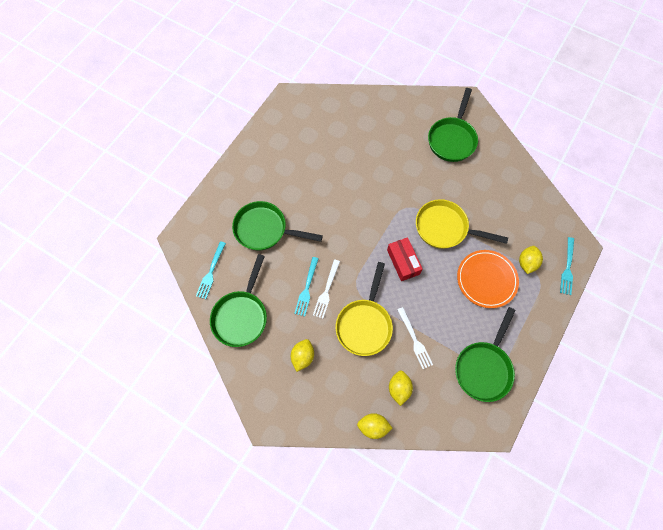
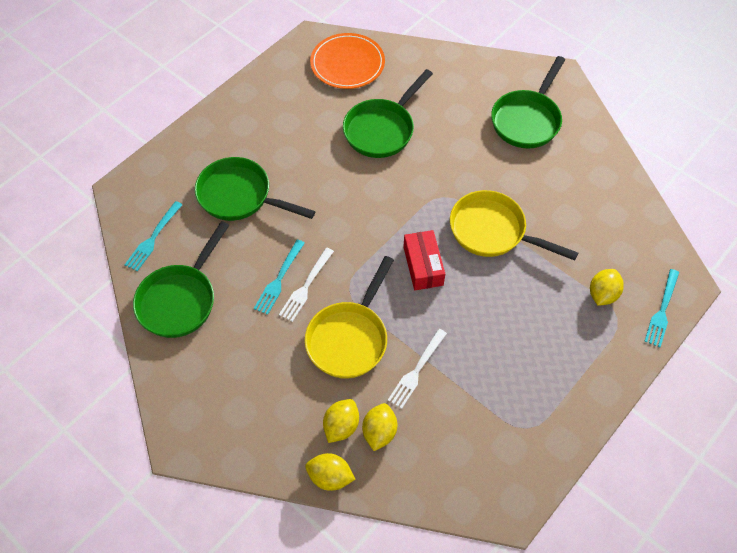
camera: 10 degrees right, 10 degrees down
yellow lemon [291,339,314,372] -> yellow lemon moved to [323,399,359,443]
white fork [397,307,433,369] -> white fork turned 45 degrees clockwise [388,329,447,409]
green pan [455,307,516,402] -> green pan moved to [343,69,433,158]
orange plate [457,250,519,308] -> orange plate moved to [310,33,385,89]

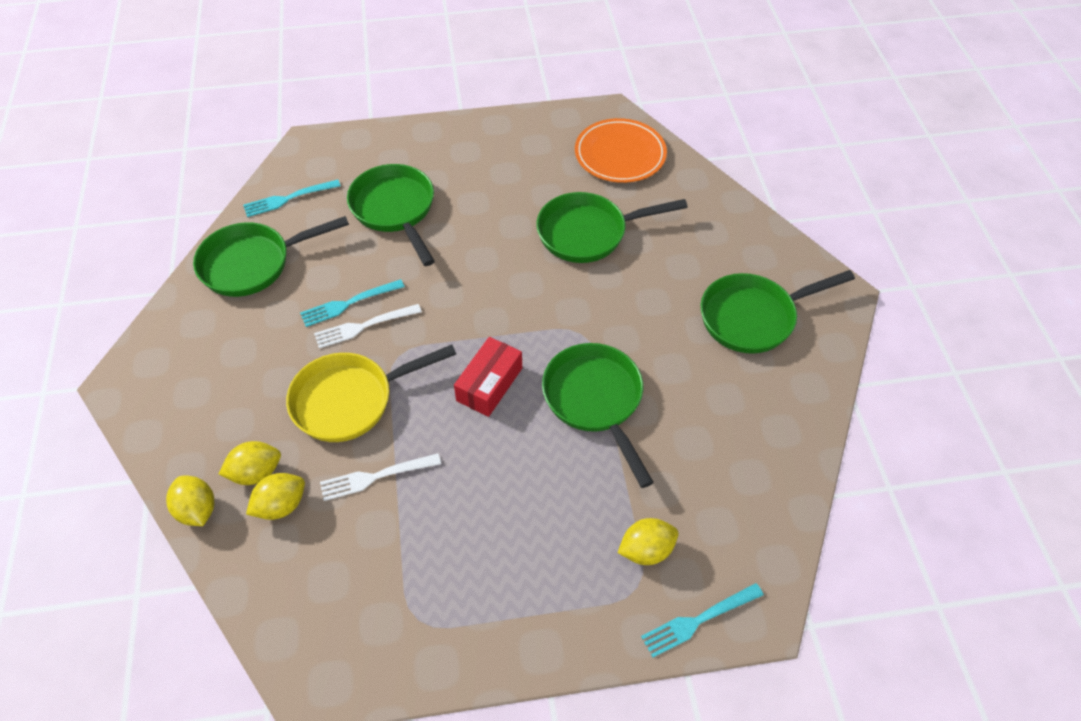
camera: 40 degrees right, 5 degrees down
yellow pan [450,190,578,261] -> green pan [542,343,654,488]

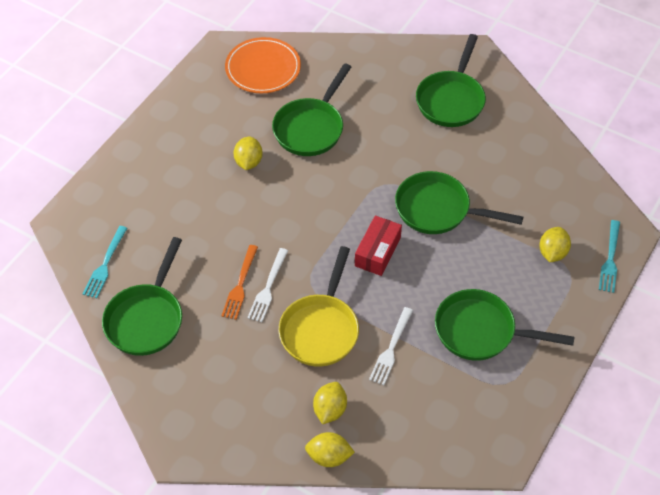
camera: 50 degrees left, 0 degrees up
yellow lemon [246,473,305,520] -> yellow lemon moved to [234,137,263,170]
turquoise fork [300,279,405,327] -> orange fork [221,245,258,320]
green pan [347,164,435,266] -> green pan moved to [435,289,574,361]
red box [454,337,522,417] -> red box turned 45 degrees clockwise [355,215,402,276]

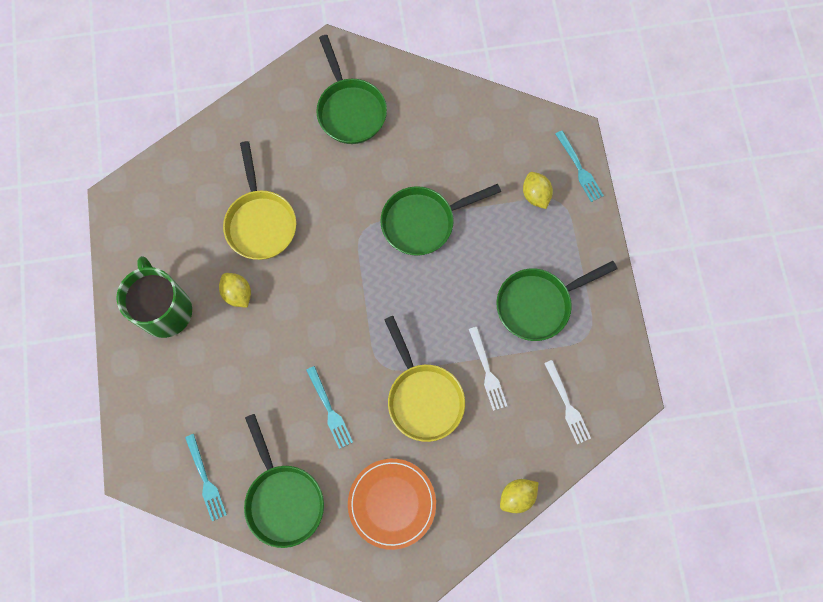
camera: 40 degrees left, 20 degrees up
orange fork [221,245,258,320] -> turquoise fork [306,366,353,449]
orange plate [225,37,301,93] -> orange plate moved to [348,459,436,550]
white fork [247,248,288,322] -> white fork moved to [544,360,591,444]
green pan [272,63,351,156] -> yellow pan [223,141,296,260]
yellow lemon [313,382,347,424] -> none
red box [355,215,402,276] -> none
none -> green mug [116,256,192,338]

